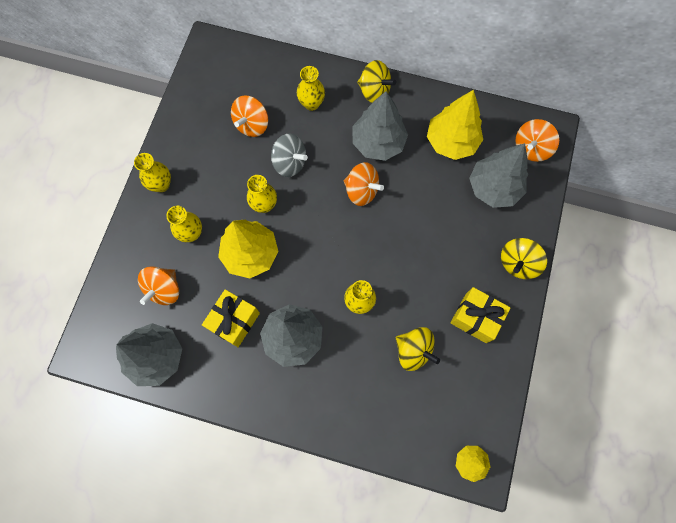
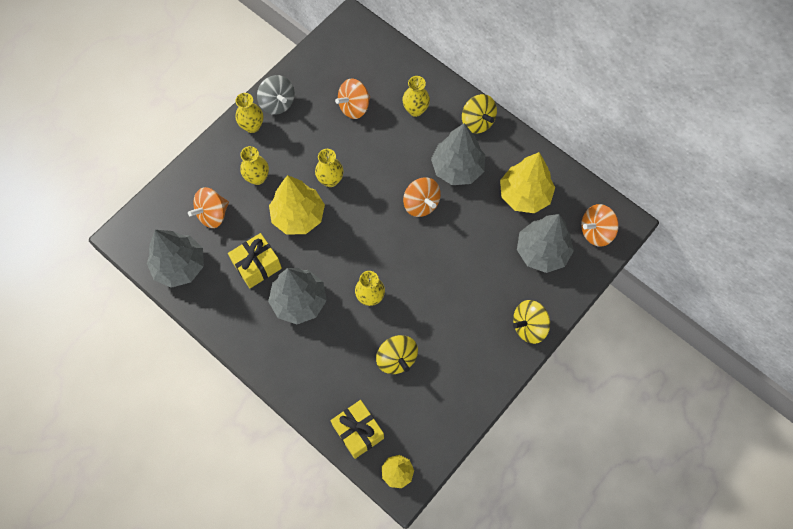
camera: 25 degrees right, 5 degrees down
grey spinning top [271,134,308,177] -> grey spinning top moved to [257,75,295,115]
yellow gift [451,287,511,343] -> yellow gift moved to [331,400,384,459]

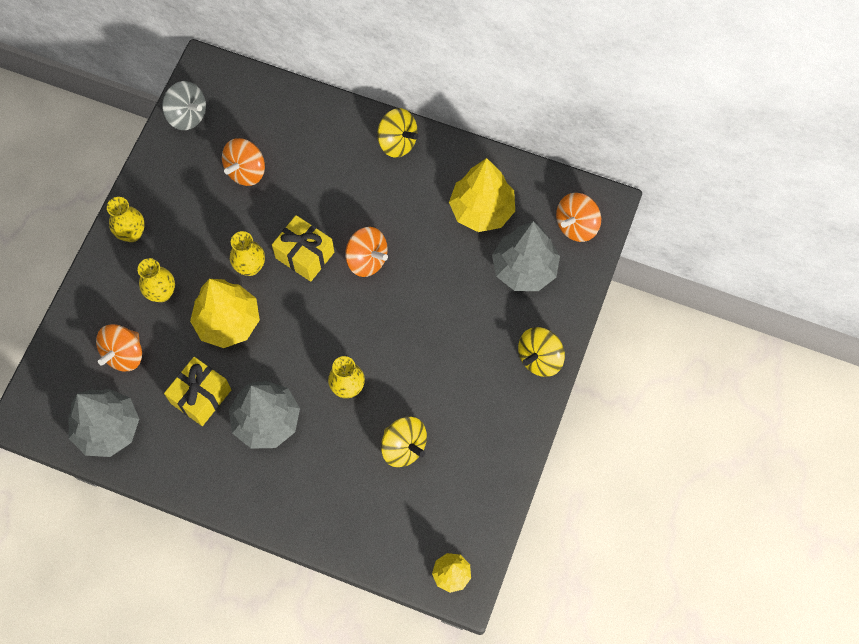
camera: 20 degrees left, 0 degrees up
grey spinning top [257,75,295,115] -> grey spinning top moved to [162,81,206,130]
yellow gift [331,400,384,459] -> yellow gift moved to [272,215,334,282]
yellow vase [402,76,430,117] -> none
grey tree [431,123,485,185] -> none

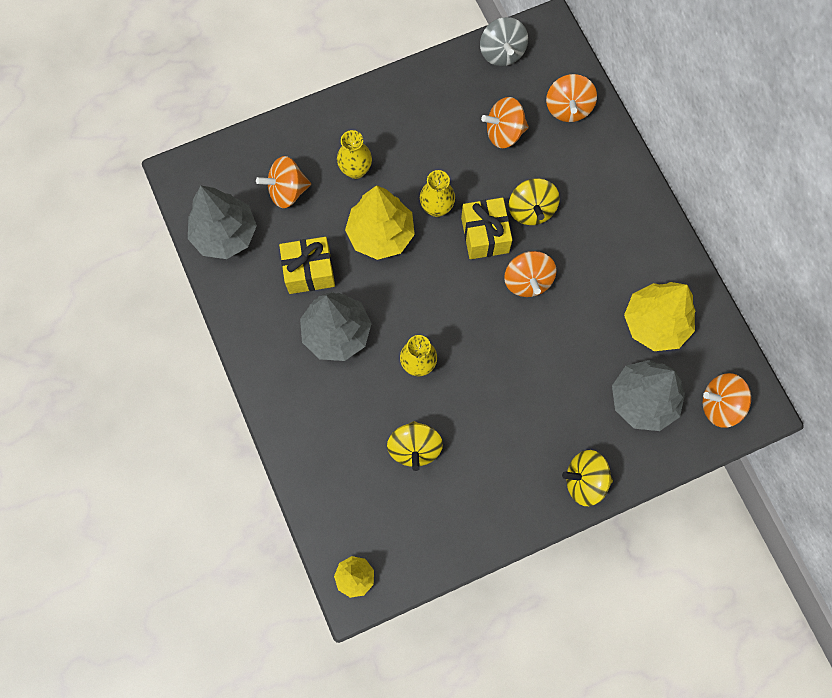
camera: 45 degrees right, 5 degrees up
yellow vase [107,197,145,242] -> none
yellow spinning top [377,108,419,158] -> yellow spinning top moved to [509,178,560,225]
none -> orange spinning top [546,74,597,122]

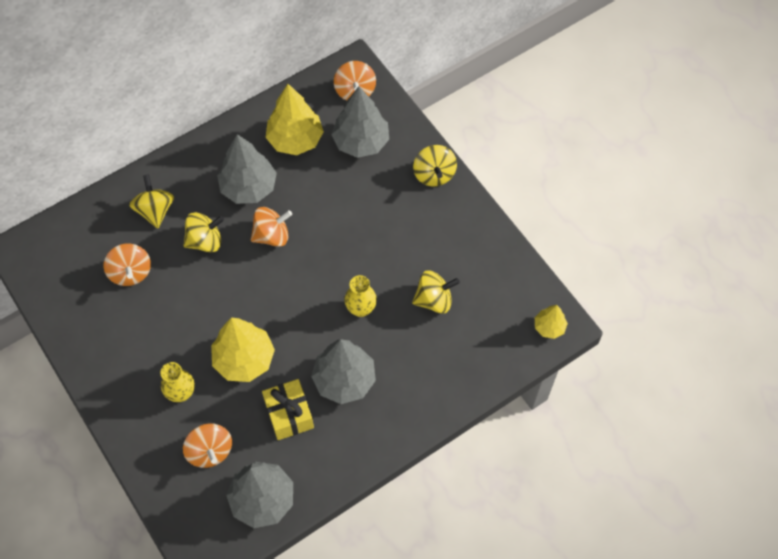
camera: 100 degrees left, 10 degrees down
yellow vase [420,170,455,217] -> none
yellow gift [461,198,512,259] -> none
grey spinning top [480,17,528,66] -> none
orange spinning top [546,74,597,122] -> none
none -> yellow spinning top [129,175,174,229]
none -> grey tree [217,134,277,204]

